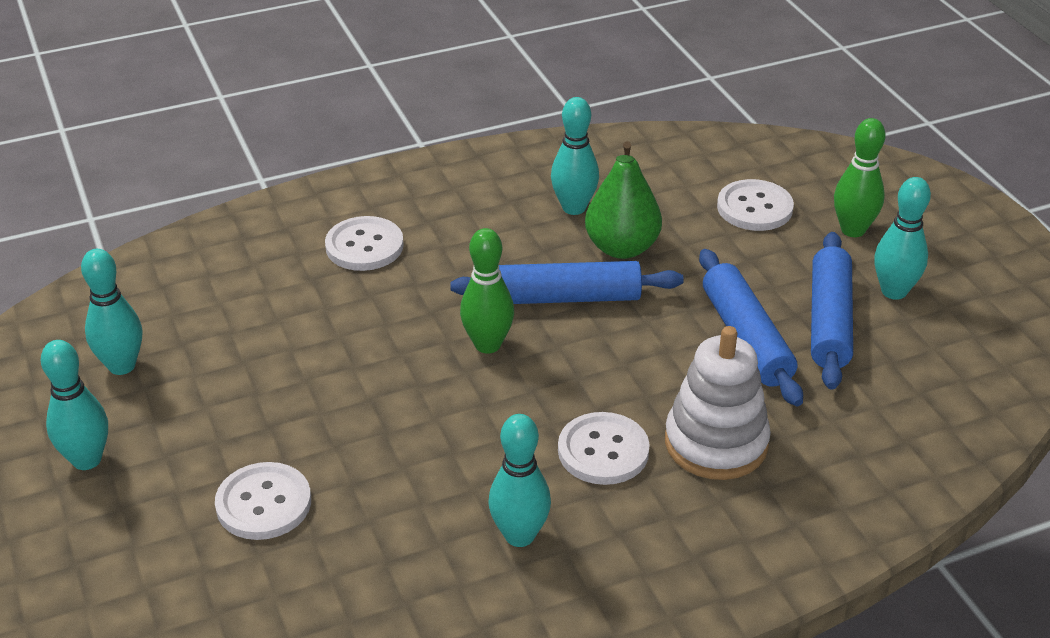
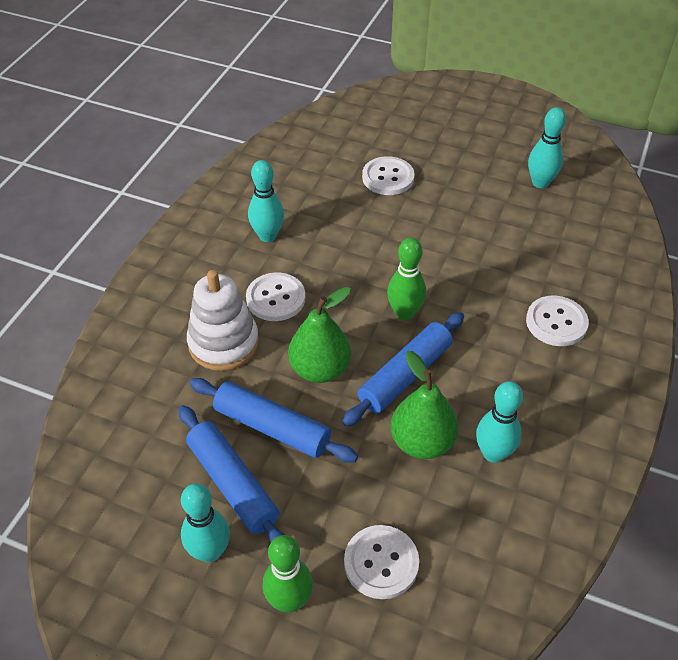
camera: 135 degrees right, 10 degrees up
turquoise bowling pin [41,340,108,470] -> none
none -> green pear [288,287,351,383]

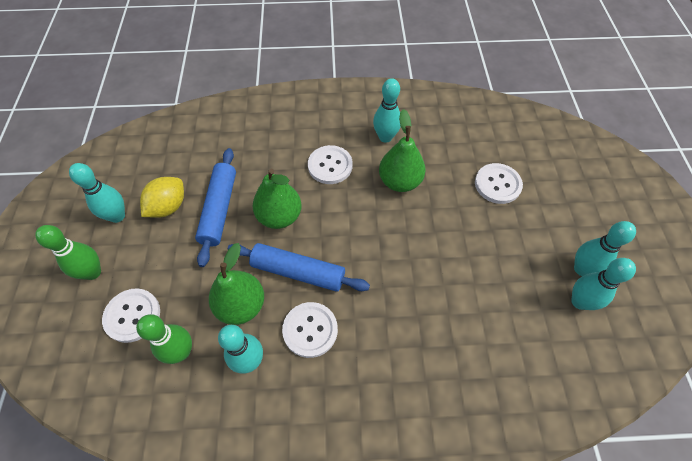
camera: 65 degrees right, 10 degrees up
blue rolling pin [179,405,285,542] -> yellow lemon [140,177,184,218]
white stacking toy [187,270,259,371] -> none
green bowling pin [387,238,426,320] -> green bowling pin moved to [136,314,192,364]
white button [526,296,589,346] -> white button moved to [282,302,338,358]
none -> green pear [379,109,426,192]
none -> turquoise bowling pin [574,221,636,276]

